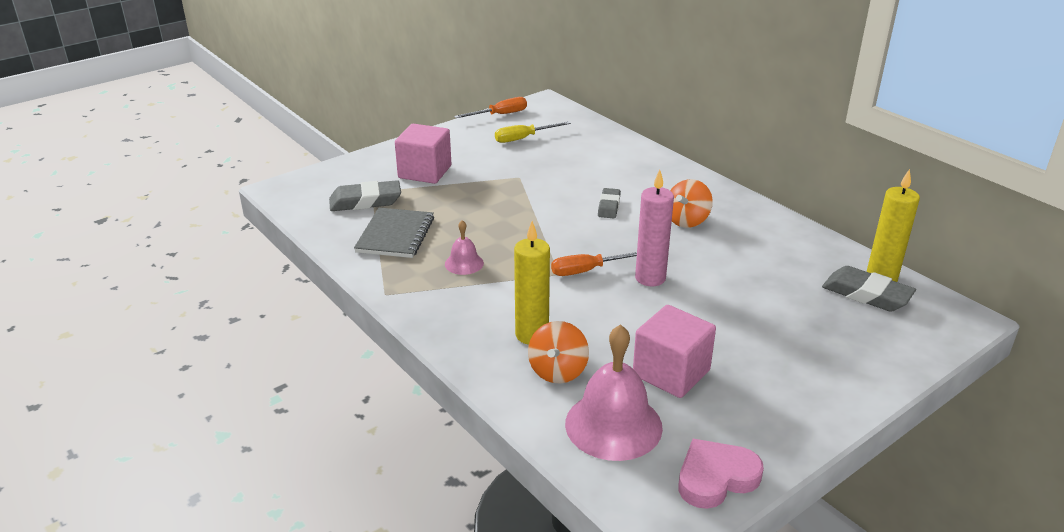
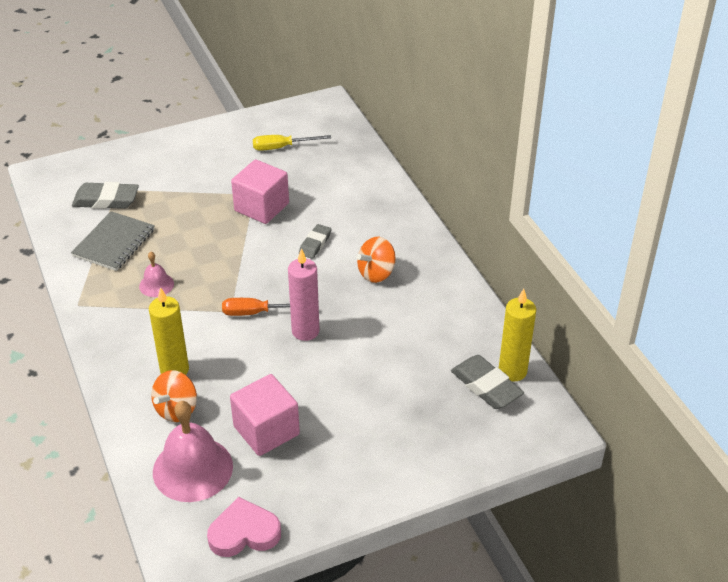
camera: 15 degrees right, 10 degrees up
pink cube [395,124,451,184] -> pink cube moved to [231,159,289,224]
orange screwdriver [454,97,527,118] -> none

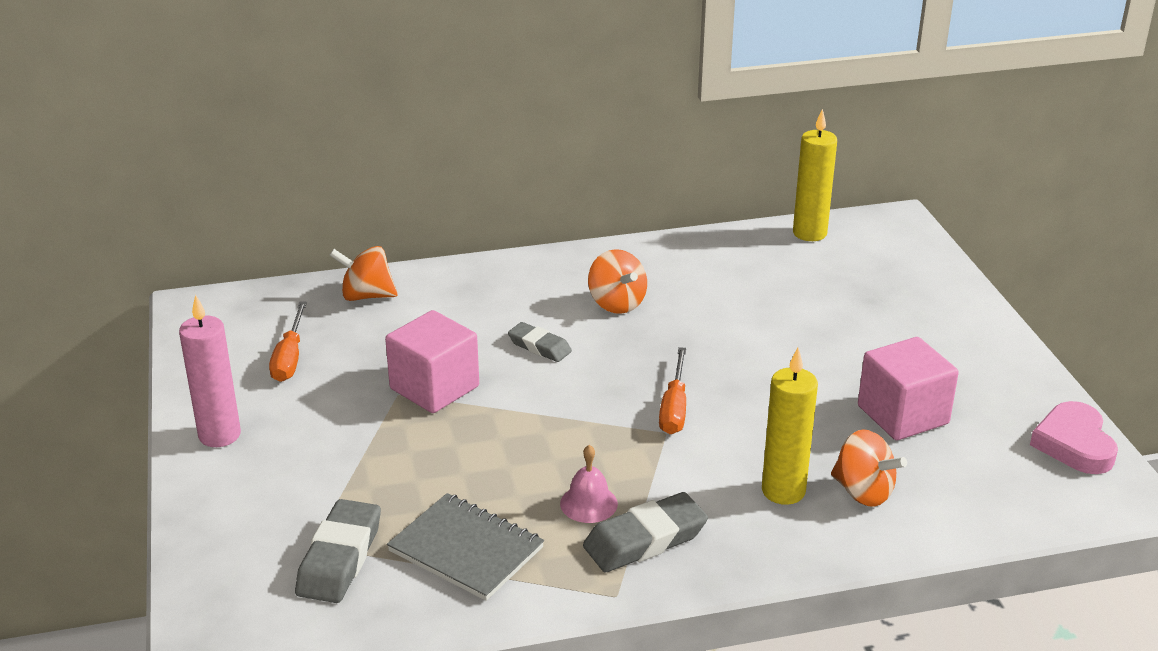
camera: 80 degrees left, 10 degrees down
pink bell [153,401,233,502] -> none
yellow screwdriver [253,135,331,151] -> orange screwdriver [269,302,307,382]
pink candle [288,248,320,341] -> pink candle moved to [179,295,241,447]
grey eraser [451,355,524,409] -> grey eraser moved to [583,492,708,572]
none -> orange spinning top [329,246,398,301]

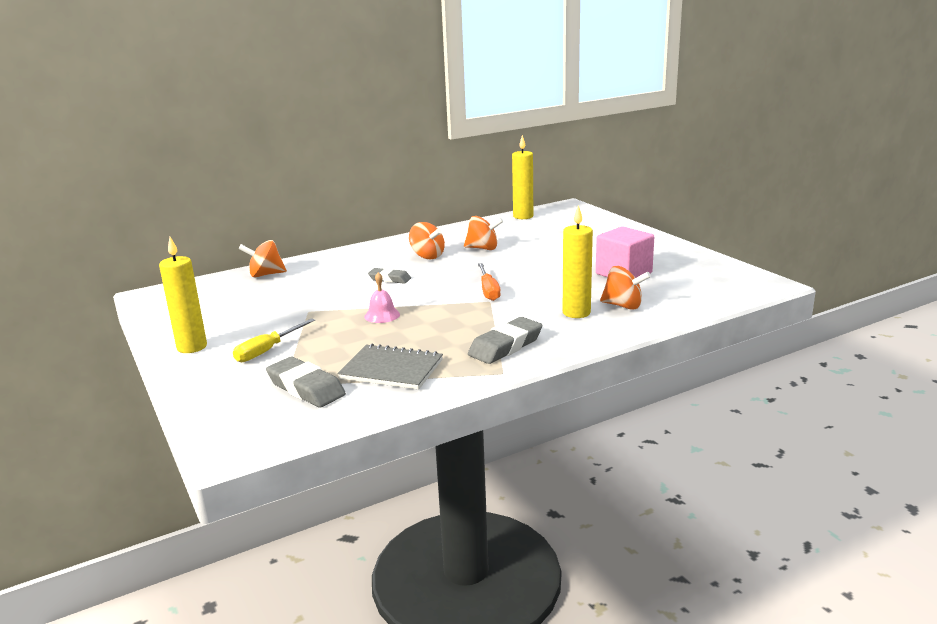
camera: 15 degrees left, 10 degrees down
pink candle [179,295,241,447] -> yellow candle [159,237,207,353]
orange screwdriver [269,302,307,382] -> none
grey eraser [295,499,381,603] -> grey eraser turned 45 degrees counterclockwise [266,357,346,408]
pink cube [385,310,479,413] -> none
pink bell [560,445,618,523] -> pink bell moved to [364,272,400,323]
pink heart [1030,401,1118,474] -> none
none -> yellow screwdriver [233,318,315,362]
none -> orange spinning top [464,216,503,250]

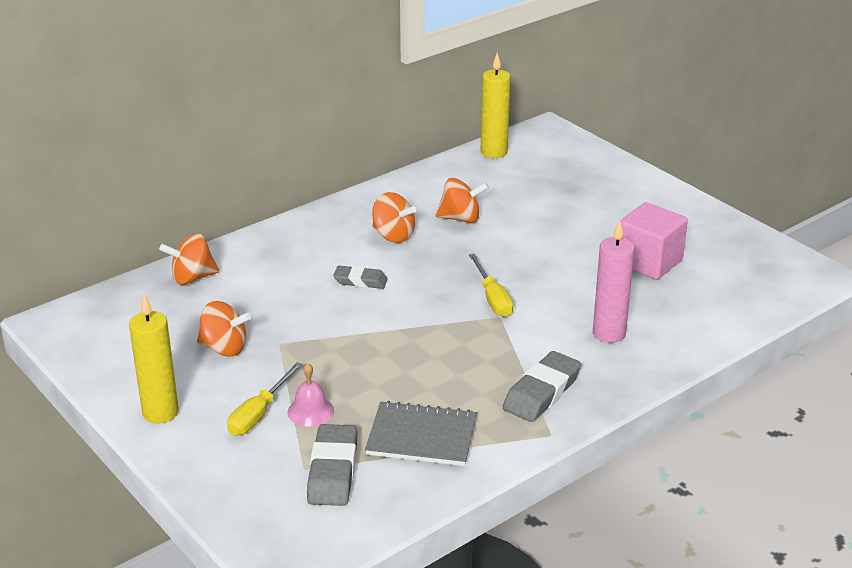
camera: 10 degrees left, 10 degrees up
grey eraser [266,357,346,408] -> grey eraser turned 60 degrees clockwise [307,424,357,506]
pink bell [364,272,400,323] -> pink bell moved to [287,363,334,427]
orange screwdriver [478,263,501,301] -> yellow screwdriver [469,254,513,317]
yellow candle [563,205,593,318] -> pink candle [593,220,635,343]
orange spinning top [600,266,651,310] -> orange spinning top moved to [197,301,251,356]

